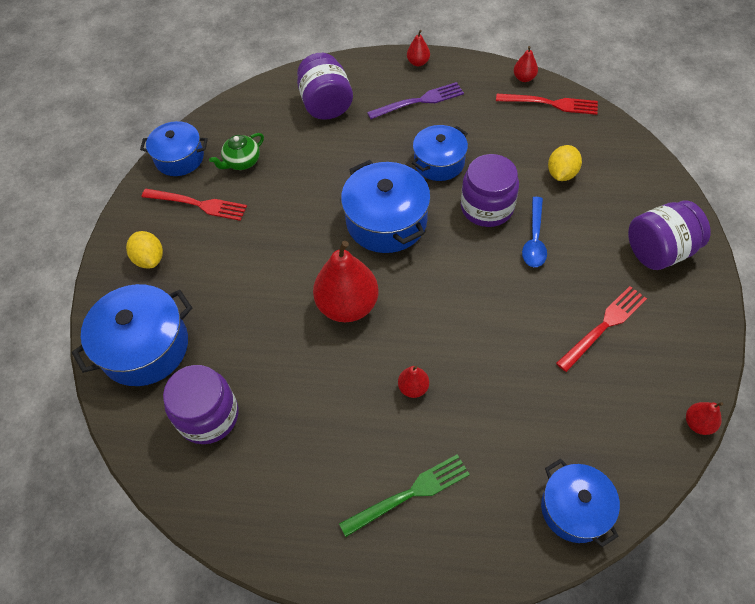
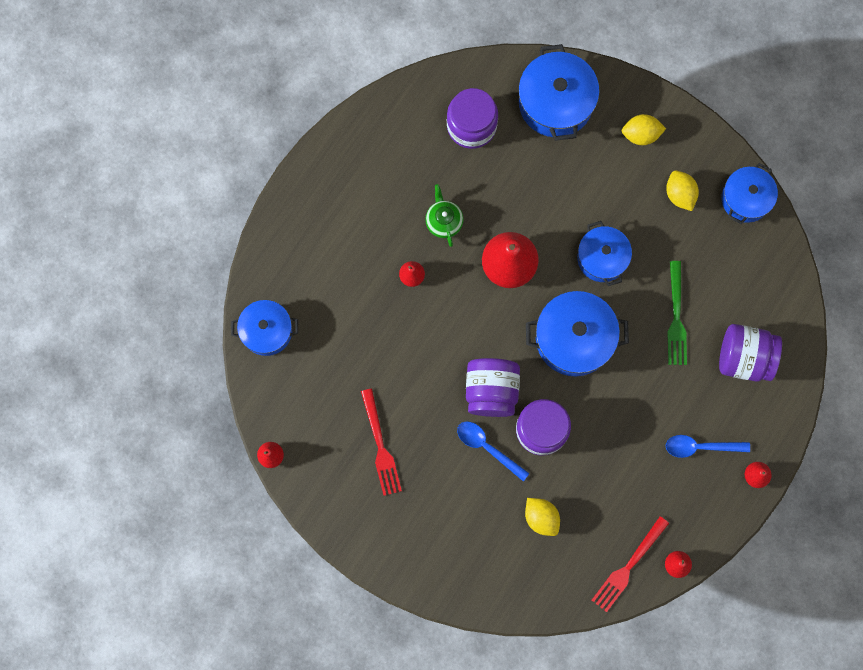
camera: 115 degrees right, 20 degrees up
red fork [142,189,247,221] -> yellow lemon [666,171,699,211]
green teapot [209,133,264,170] -> green teapot moved to [425,184,464,247]
green fork [339,454,470,537] -> green fork moved to [667,261,687,365]
purple fork [367,82,464,119] -> blue spoon [666,435,750,458]
blue pot [412,125,468,181] -> blue pot moved to [577,221,632,286]
purple jar [628,200,711,270] -> purple jar moved to [466,358,520,417]

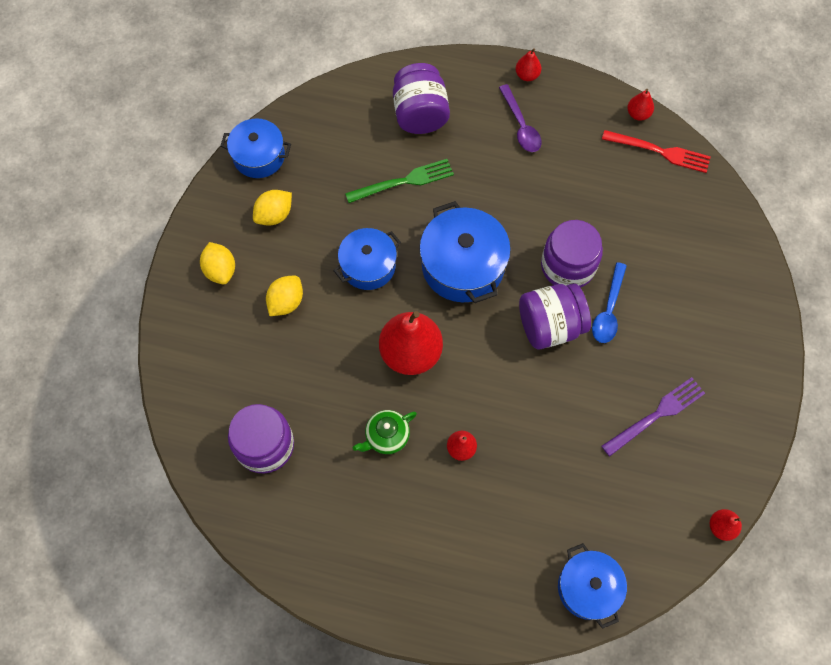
camera: 110 degrees left, 10 degrees down
red fork [361,389,402,496] -> purple fork [602,377,705,457]
blue pot [518,44,600,141] -> none
yellow lemon [525,498,560,536] -> yellow lemon moved to [266,276,303,316]
blue spoon [666,435,750,458] -> purple spoon [499,84,542,152]

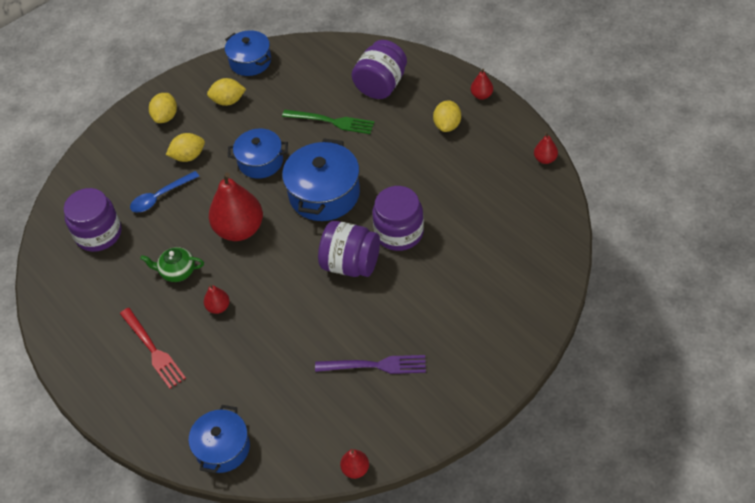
camera: 40 degrees right, 15 degrees down
purple spoon [499,84,542,152] -> yellow lemon [433,100,461,132]
blue spoon [592,262,627,343] -> blue spoon moved to [130,171,199,212]
red fork [602,130,711,173] -> red fork moved to [120,308,186,389]

